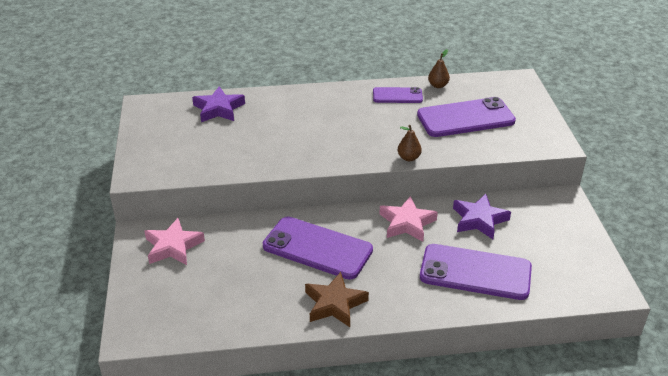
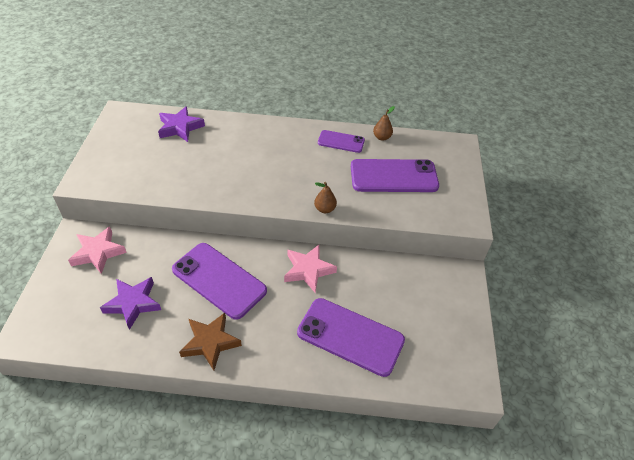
camera: 10 degrees right, 10 degrees up
purple star [453,194,511,239] -> purple star moved to [100,277,161,330]

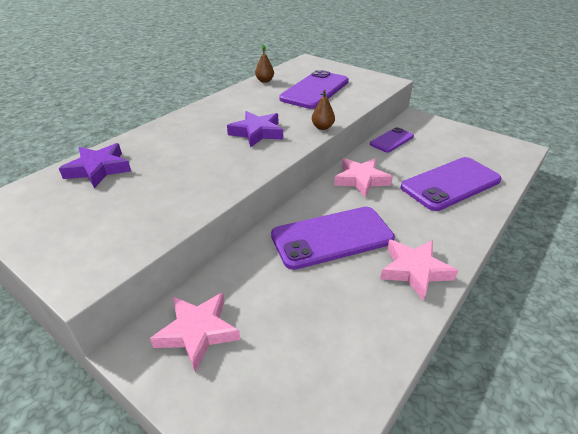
camera: 55 degrees left, 10 degrees down
purple star [100,277,161,330] -> purple star moved to [227,111,283,147]
brown star [179,313,242,371] -> pink star [380,240,458,301]
purple phone [318,130,365,153] -> purple phone moved to [370,127,414,153]

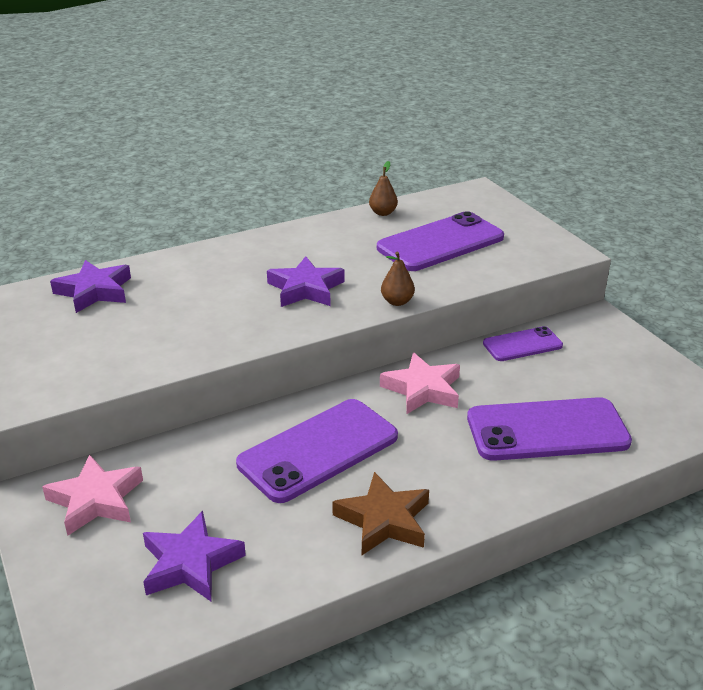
camera: 25 degrees right, 5 degrees down
purple phone [271,207,395,270] -> purple phone turned 45 degrees counterclockwise [236,399,398,503]
pink star [380,240,458,301] -> brown star [332,472,429,555]
none -> purple star [143,511,246,601]

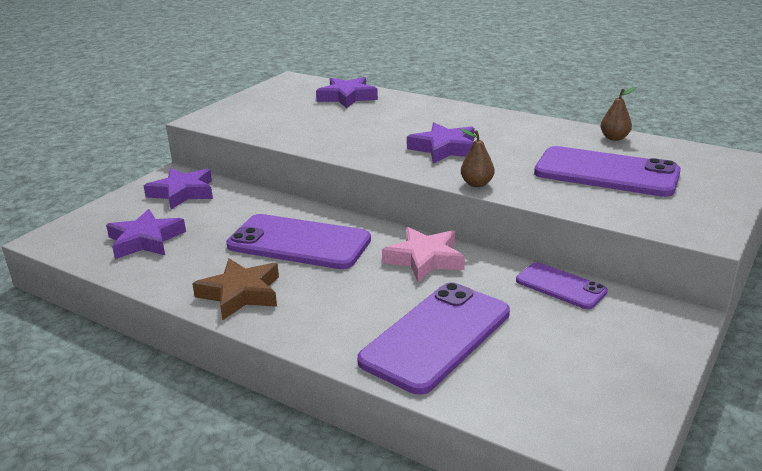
camera: 60 degrees right, 5 degrees down
pink star [42,455,143,536] -> purple star [144,168,213,209]
purple phone [467,397,632,461] -> purple phone turned 75 degrees clockwise [357,282,510,395]

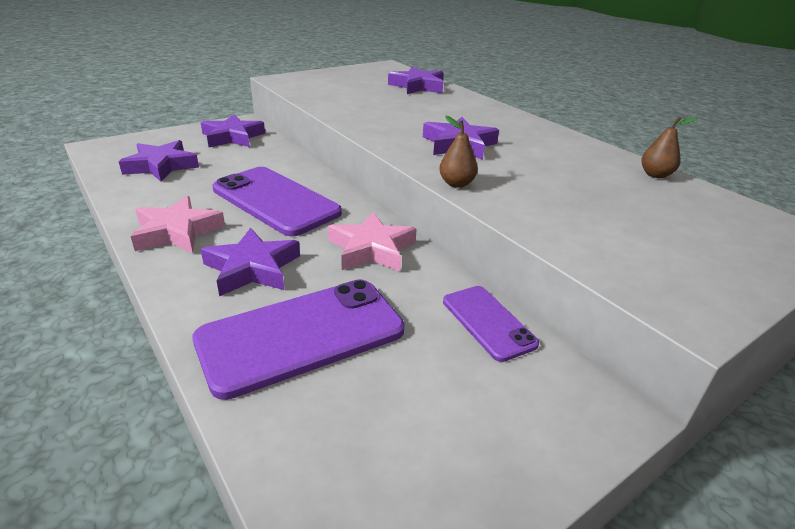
camera: 20 degrees right, 5 degrees up
brown star [192,258,279,320] -> pink star [131,196,225,253]
purple phone [534,146,681,197] -> none
none -> purple star [201,228,300,296]

